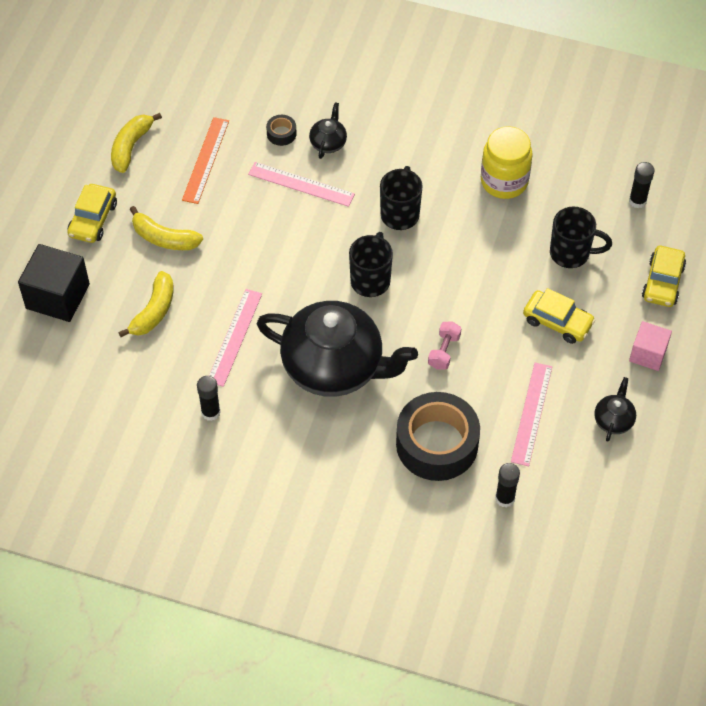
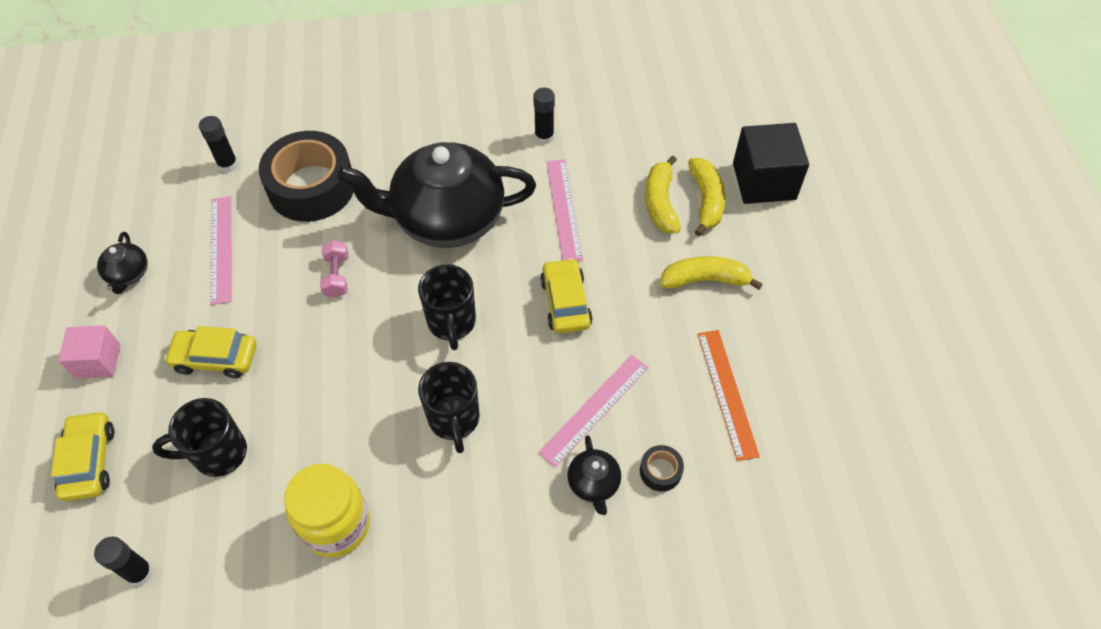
camera: 155 degrees right, 0 degrees up
yellow car [67,184,117,243] -> yellow car moved to [540,258,592,334]
yellow banana [111,113,162,173] -> yellow banana moved to [688,158,725,236]
pink ruler [248,162,355,207] -> pink ruler turned 45 degrees counterclockwise [538,355,649,467]

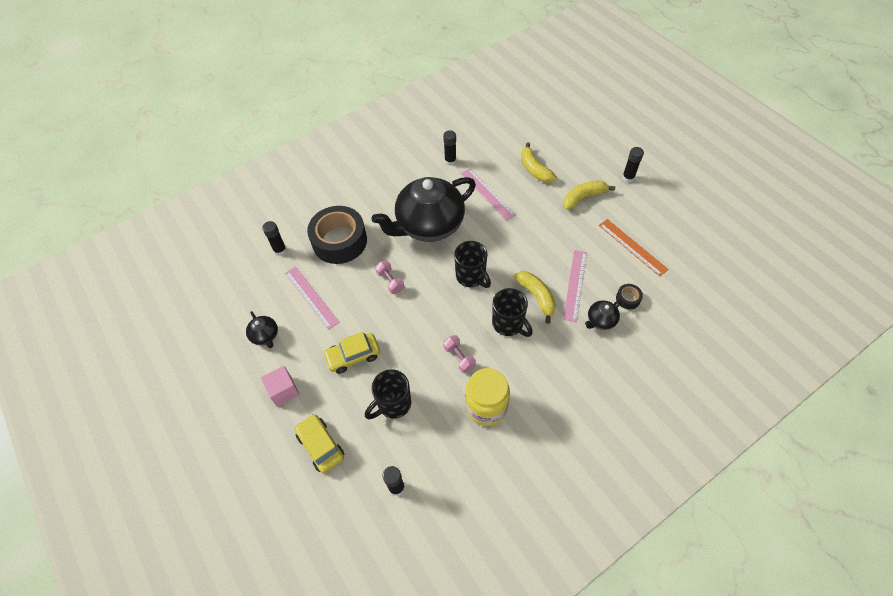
camera: 25 degrees left, 0 degrees up
yellow car [540,258,592,334] -> none
black teapot [567,435,621,515] -> black teapot turned 90 degrees clockwise [585,300,622,330]
yellow banana [688,158,725,236] -> yellow banana moved to [514,271,556,324]
black cube [733,123,809,204] -> none
none -> pink dumbbell [443,335,476,373]
none -> black glue stick [622,147,644,183]

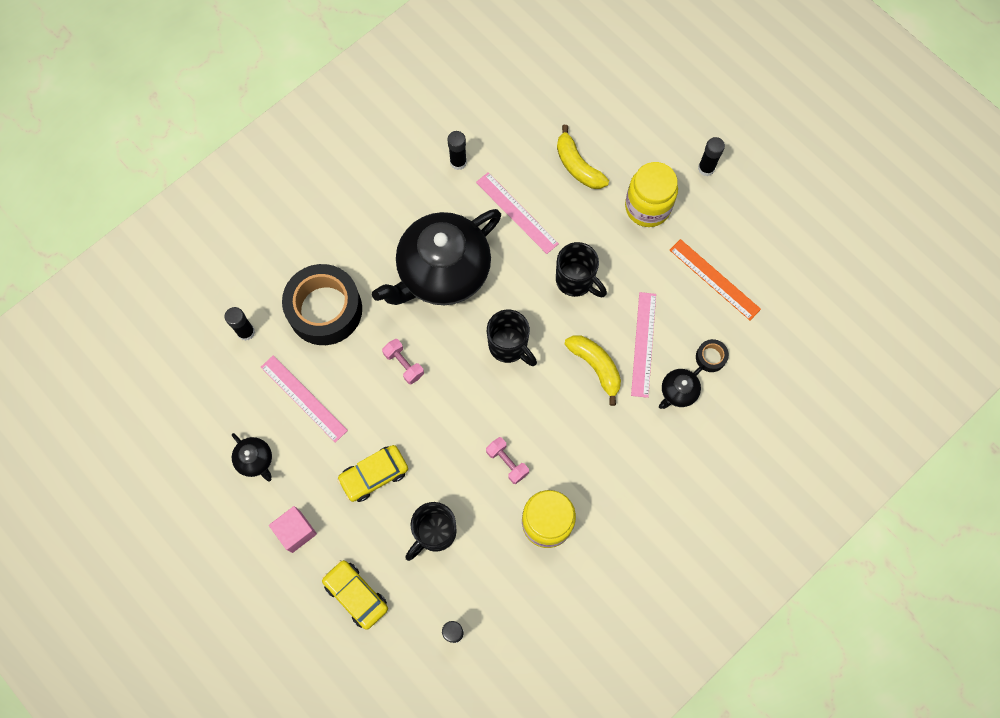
camera: 10 degrees left, 15 degrees up
black mug [492,288,533,337] -> black mug moved to [556,242,607,297]
yellow banana [563,180,615,210] -> yellow jar [625,162,678,227]

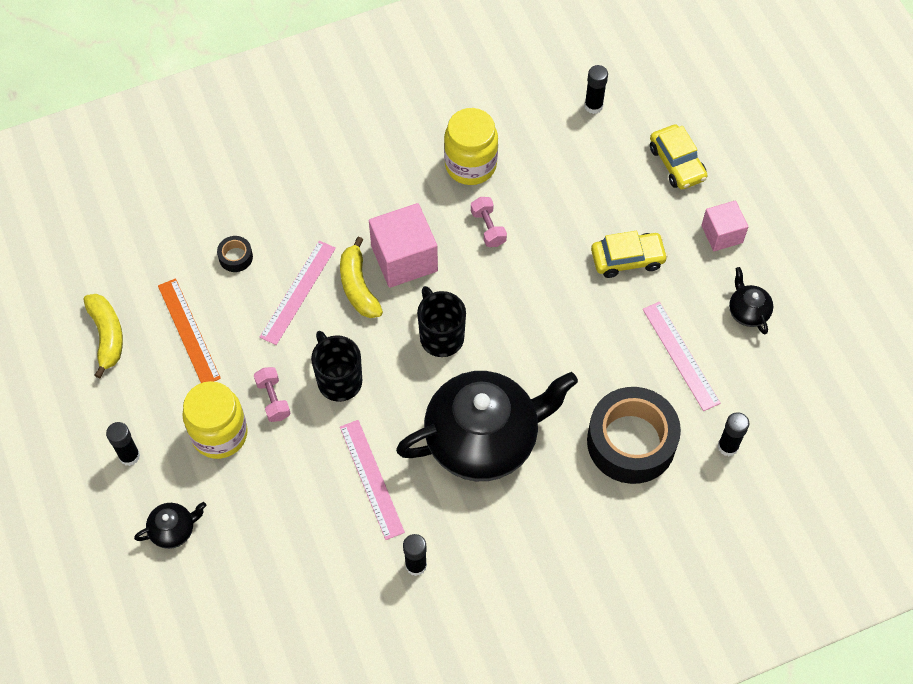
camera: 160 degrees left, 10 degrees down
pink dumbbell [382,339,424,384] -> pink dumbbell moved to [254,367,291,422]
black mug [405,502,457,561] -> none
yellow banana [557,125,609,189] -> yellow banana moved to [84,294,123,378]
black teapot [659,366,703,409] -> black teapot moved to [134,502,206,549]
none -> pink cube [369,203,438,288]

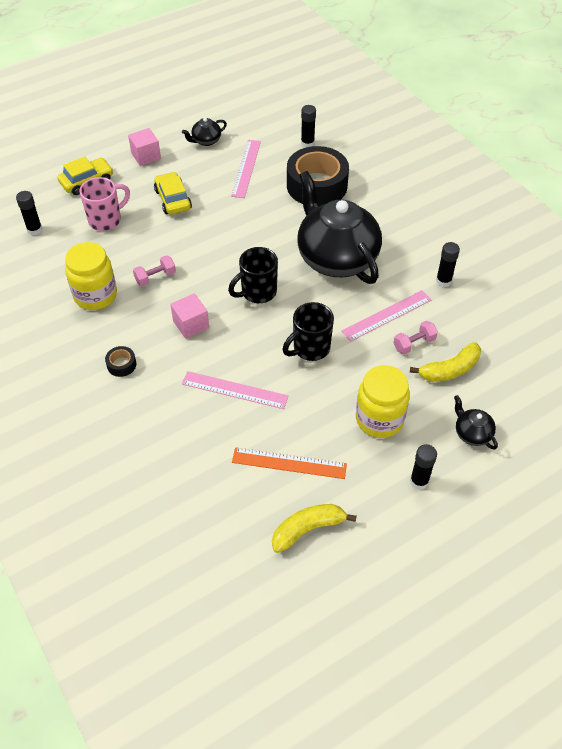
camera: 100 degrees left, 10 degrees down
orange ruler [158,278,221,383] -> orange ruler turned 45 degrees clockwise [232,447,347,479]
black tape [217,236,253,272] -> black tape moved to [105,346,136,377]
pink dumbbell [254,367,291,422] -> pink dumbbell moved to [394,321,438,355]
yellow banana [340,237,383,318] -> yellow banana moved to [410,342,481,382]
pink cube [369,203,438,288] -> pink cube [170,293,209,339], size x0.62
pink ruler [643,302,721,411] -> pink ruler turned 45 degrees counterclockwise [231,140,261,198]
none -> pink mug [79,177,130,231]

